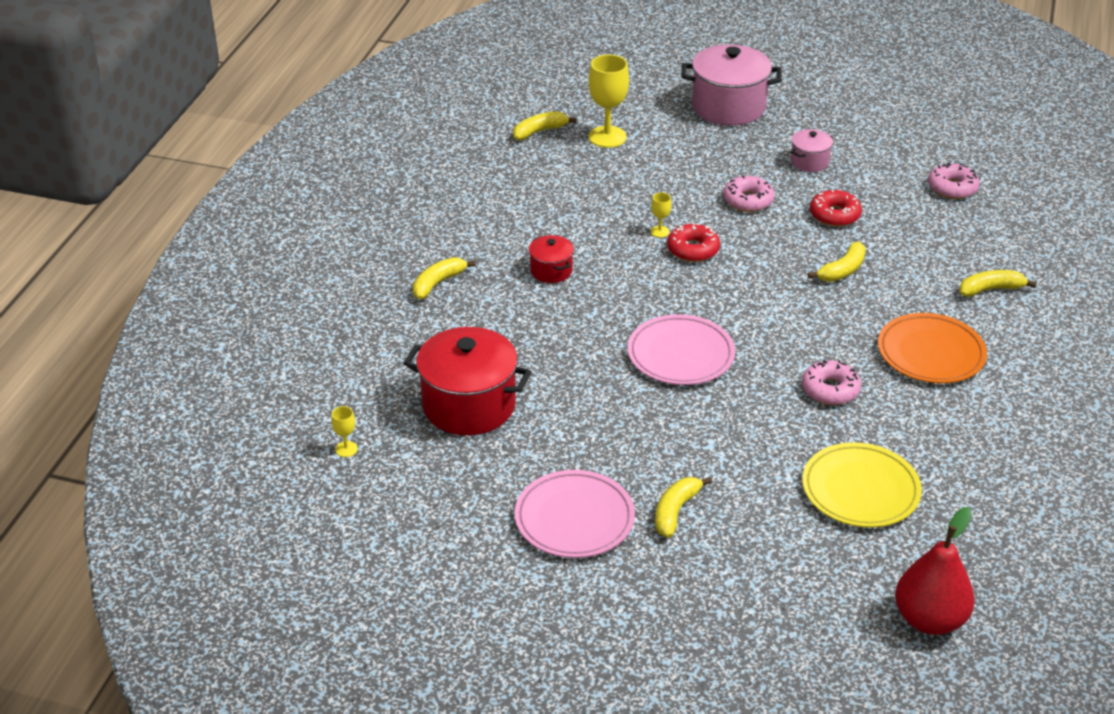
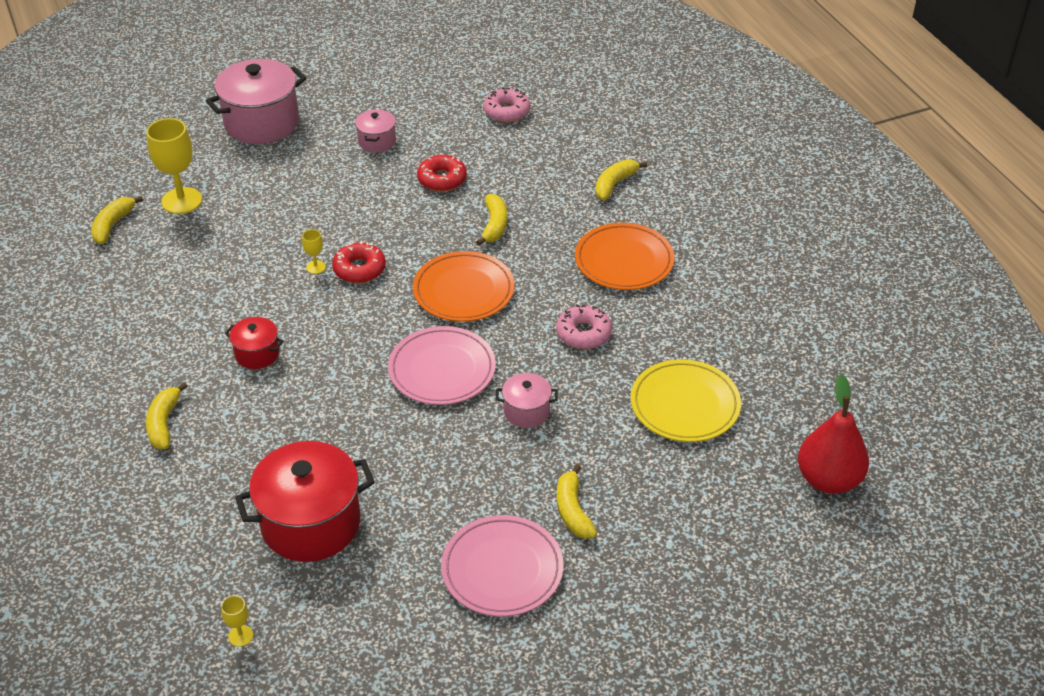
camera: 40 degrees left, 5 degrees up
pink donut [723,175,774,212] -> none
none -> orange plate [413,251,514,322]
none -> pink pot [496,373,558,428]

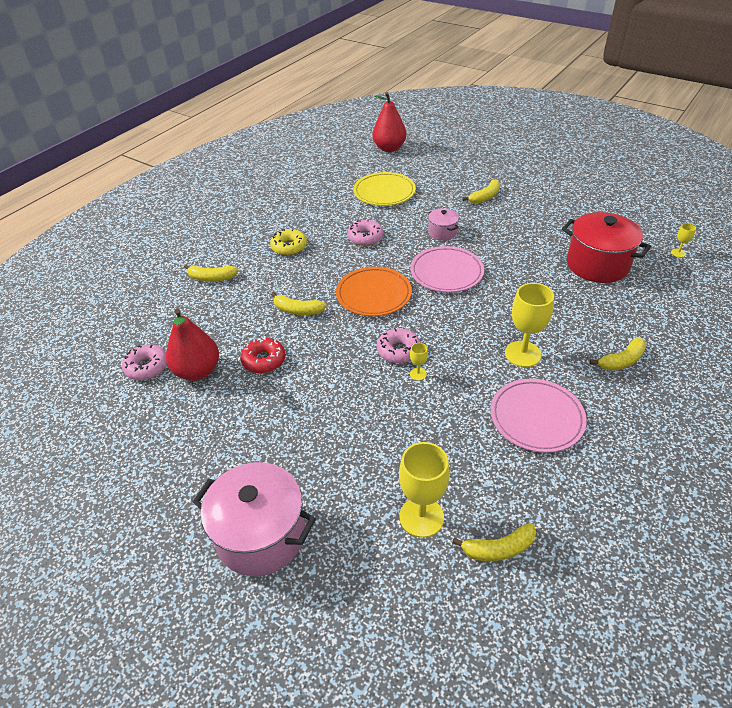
camera: 120 degrees left, 0 degrees up
red pot [225,317,284,369] -> yellow goblet [505,283,554,367]
red donut [332,241,386,283] -> pink donut [377,328,421,363]
pink pot [355,109,396,153] -> none
pink plate [441,515,563,617] -> pink plate moved to [490,379,587,453]
yellow banana [476,194,507,246] -> yellow banana turned 135 degrees counterclockwise [271,292,327,315]
orange plate [575,223,675,290] -> yellow donut [270,229,307,256]
none -> red pear [166,309,219,381]

